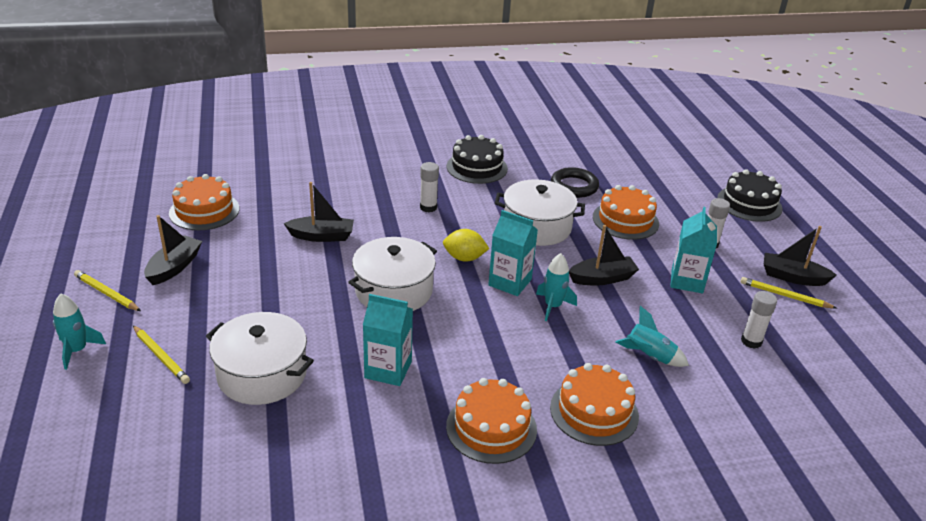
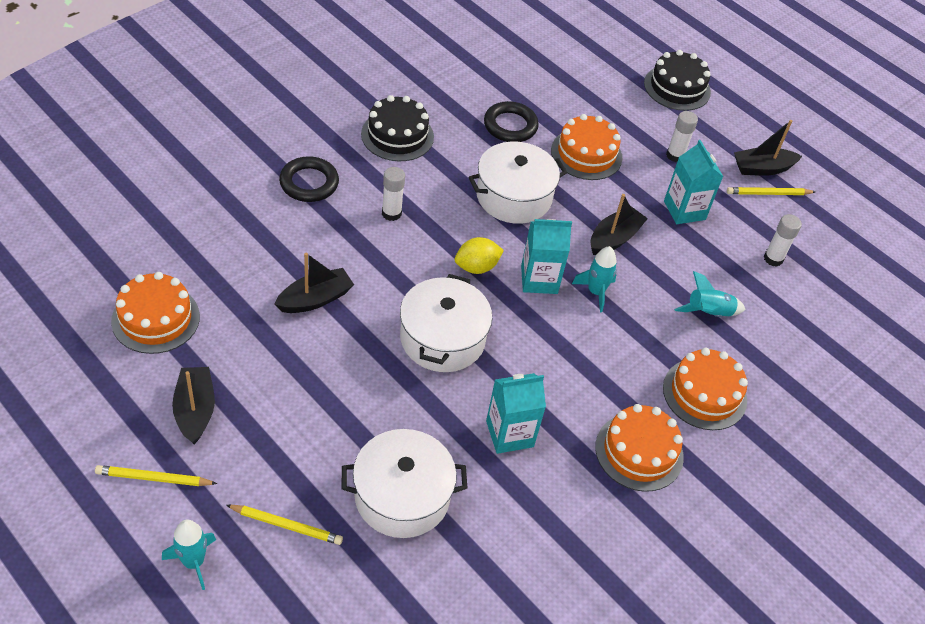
camera: 35 degrees left, 15 degrees up
none -> black ring [279,156,339,202]

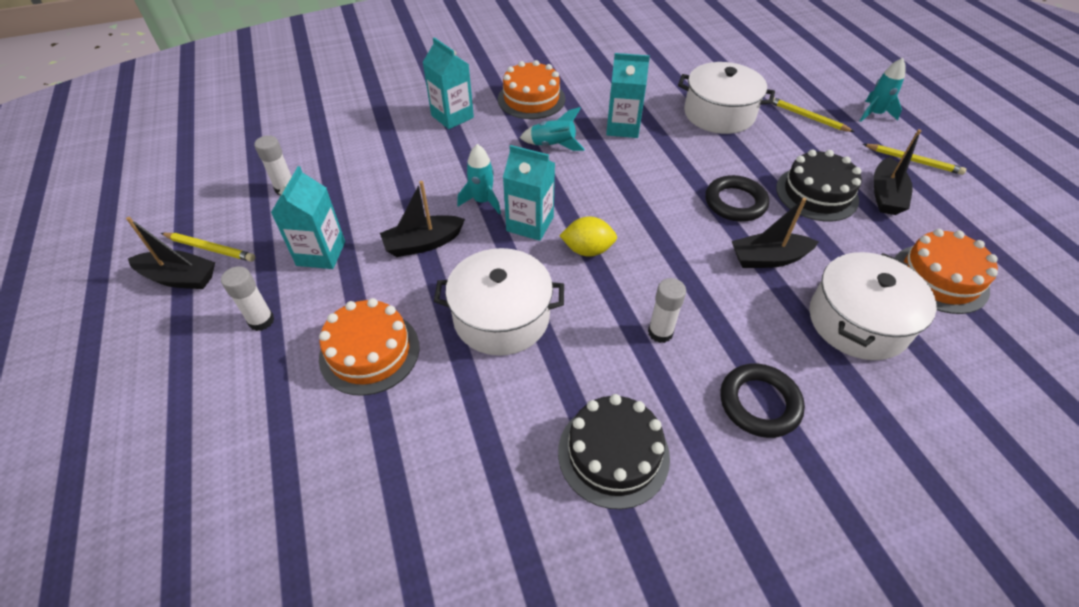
camera: 150 degrees left, 0 degrees up
white pot [400,274,492,372] -> white pot moved to [809,252,937,360]
black ring [484,101,539,142] -> black ring moved to [705,175,769,222]
black cake [644,50,711,111] -> black cake moved to [776,150,862,222]
orange cake [663,348,748,430] -> turquoise carton [423,37,474,129]
turquoise rocket [674,271,746,317] -> turquoise rocket moved to [520,107,585,151]

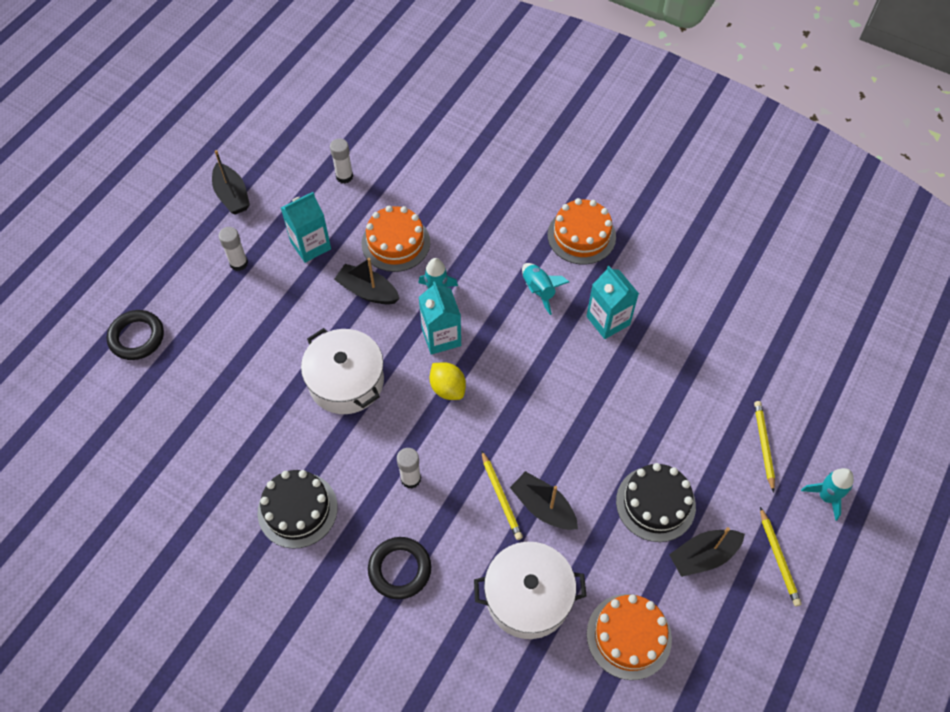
camera: 50 degrees right, 10 degrees up
yellow pencil [161,233,255,262] -> yellow pencil moved to [481,450,523,540]
orange cake [319,298,420,396] -> orange cake moved to [362,206,430,272]
turquoise carton [423,37,474,129] -> none
white pot [678,62,775,134] -> none
black ring [705,175,769,222] -> black ring moved to [107,310,164,360]

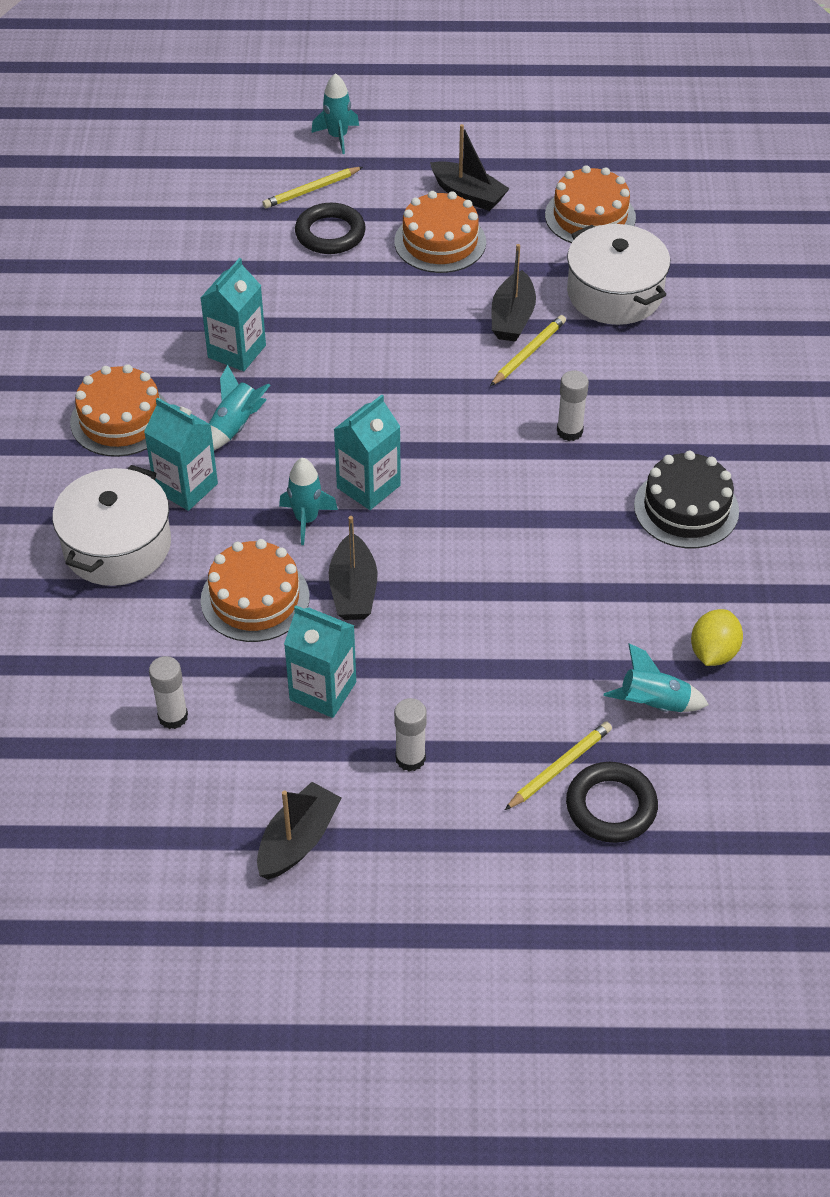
camera: 120 degrees left, 10 degrees down
white pot [301,328,384,414] -> white pot moved to [52,465,171,586]
black ring [368,537,431,599] -> black ring moved to [295,203,366,254]
yellow lemon [430,362,466,400] -> yellow lemon moved to [691,609,743,666]
black cake [616,463,696,542] -> orange cake [394,191,486,273]
yellow pencil [760,507,801,606] -> yellow pencil moved to [505,722,612,810]
none -> turquoise carton [144,397,218,511]
none -> turquoise rocket [604,643,709,712]

